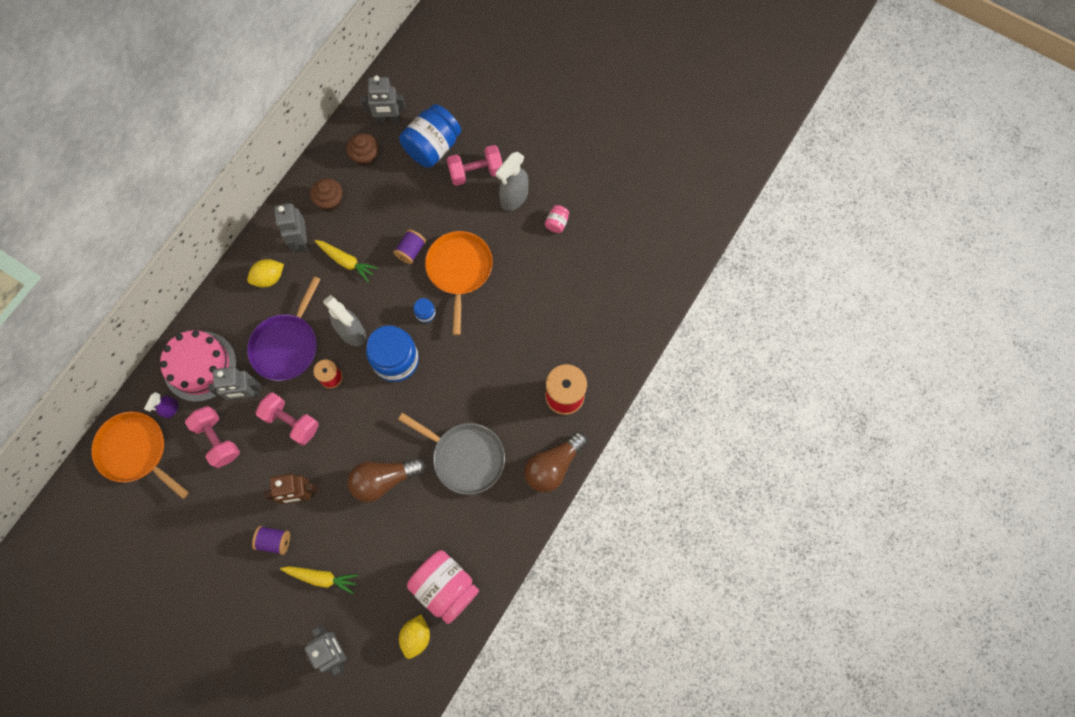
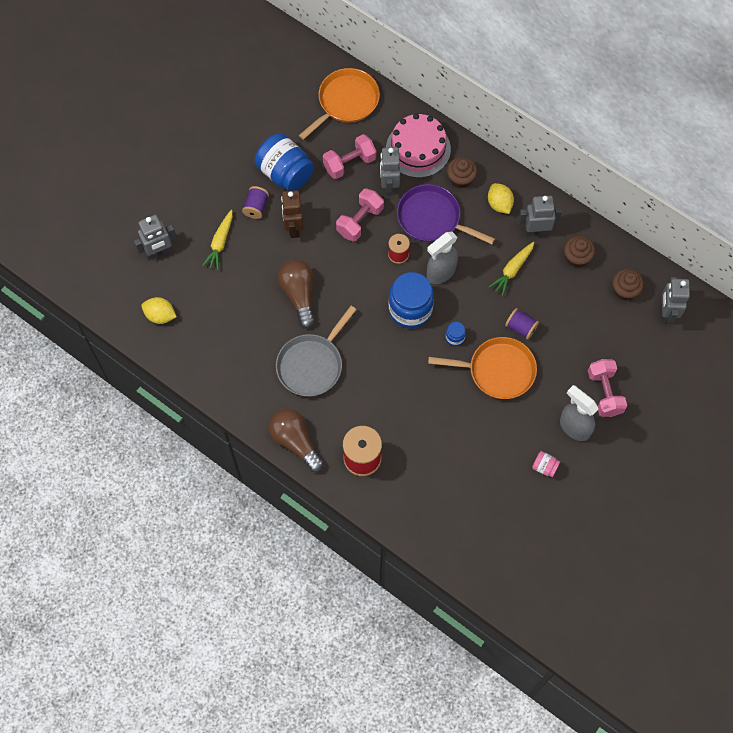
camera: 95 degrees right, 5 degrees down
purple spray bottle [144,392,178,419] -> none
blue jar [399,104,461,168] -> blue jar moved to [255,133,314,191]
pink jar [407,550,479,624] -> none
none -> brown cupcake [447,157,477,188]

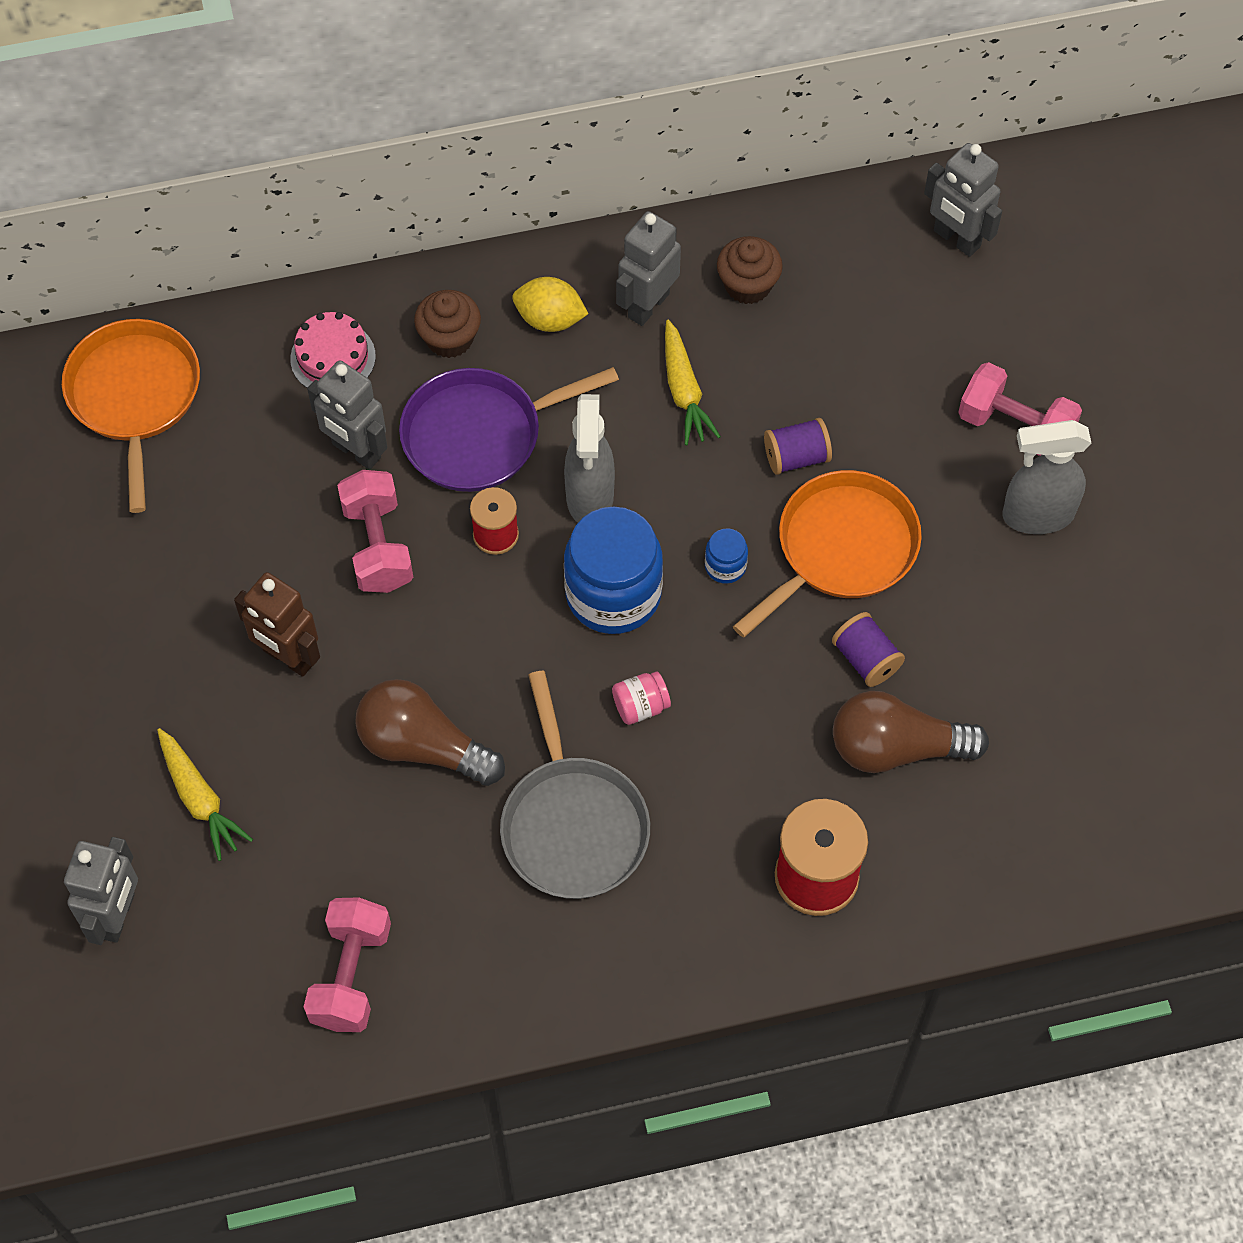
camera: 50 degrees left, 5 degrees down
yellow lemon [141,297,177,324] -> none
purple spool [242,186,269,219] -> purple spool moved to [832,612,905,687]
blue jar [255,133,314,191] -> none
brown light bulb [268,408,324,472] -> brown light bulb moved to [833,691,989,773]
pink dumbbell [323,134,376,179] -> pink dumbbell moved to [304,897,391,1032]
pink cake [386,113,451,178] -> pink cake [290,312,376,388], size x0.60
pink jar [532,451,560,477] -> pink jar moved to [612,672,671,725]
brown cupcake [612,269,644,300] -> none

